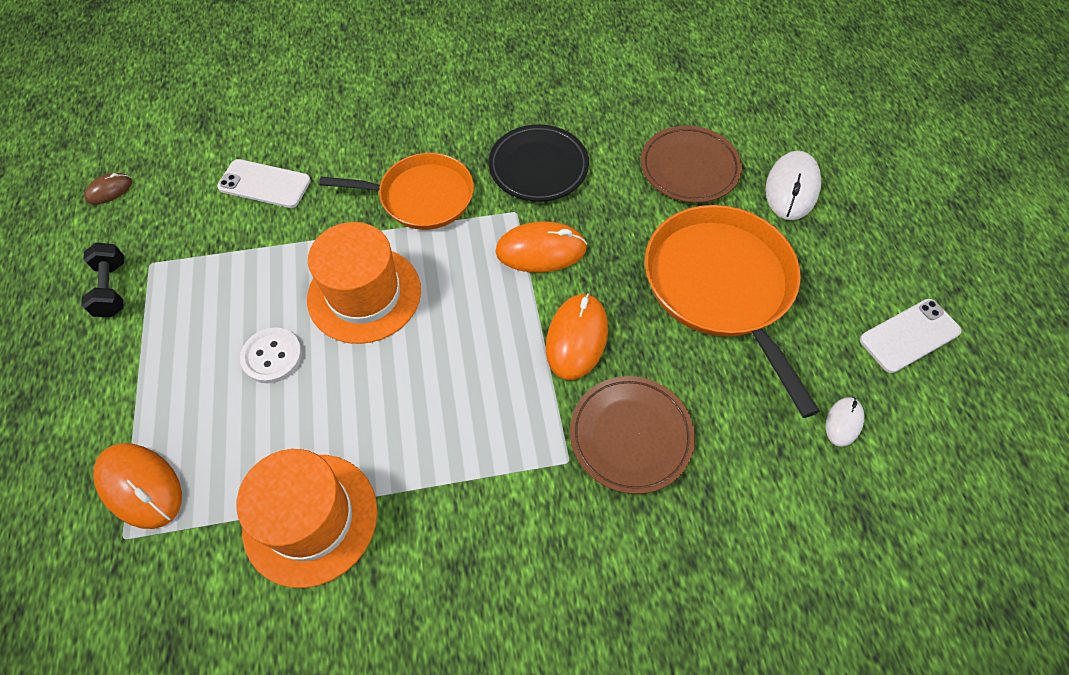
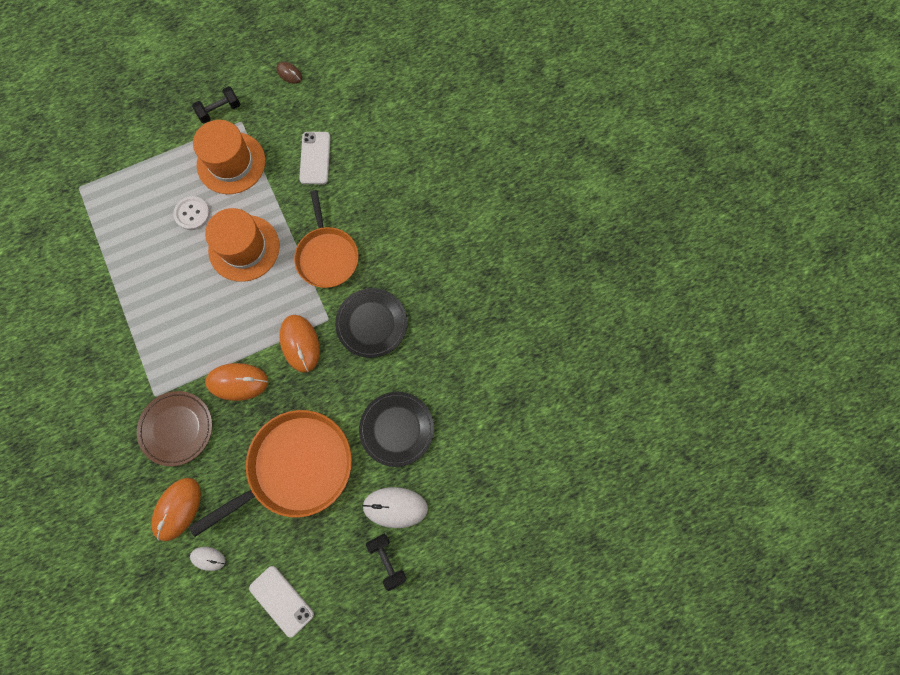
camera: 75 degrees right, 15 degrees up
orange mouse [93,443,182,529] -> orange mouse moved to [151,478,201,541]
orange hat [236,449,377,588] -> orange hat moved to [193,120,265,194]
brown plate [641,126,742,203] -> black plate [359,392,434,467]
none -> black dumbbell [366,534,406,591]

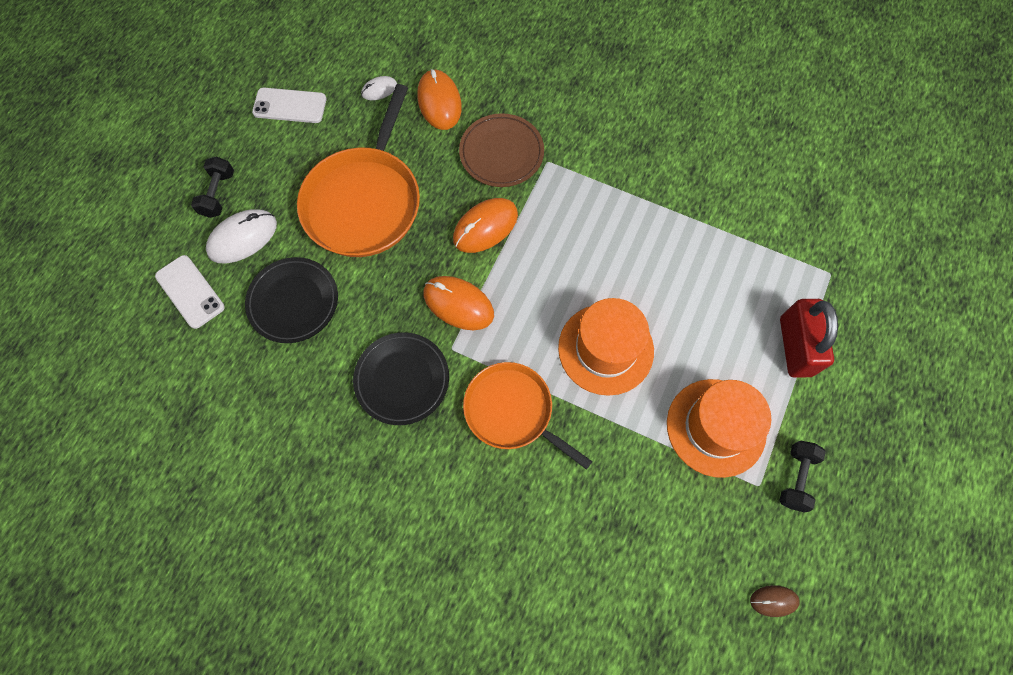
camera: 140 degrees right, 5 degrees down
white button [173,196,210,230] -> none
white phone [299,132,331,184] -> white phone moved to [155,255,225,329]
black dumbbell [366,534,406,591] -> black dumbbell turned 75 degrees clockwise [191,157,234,218]
none -> red padlock [780,299,838,378]

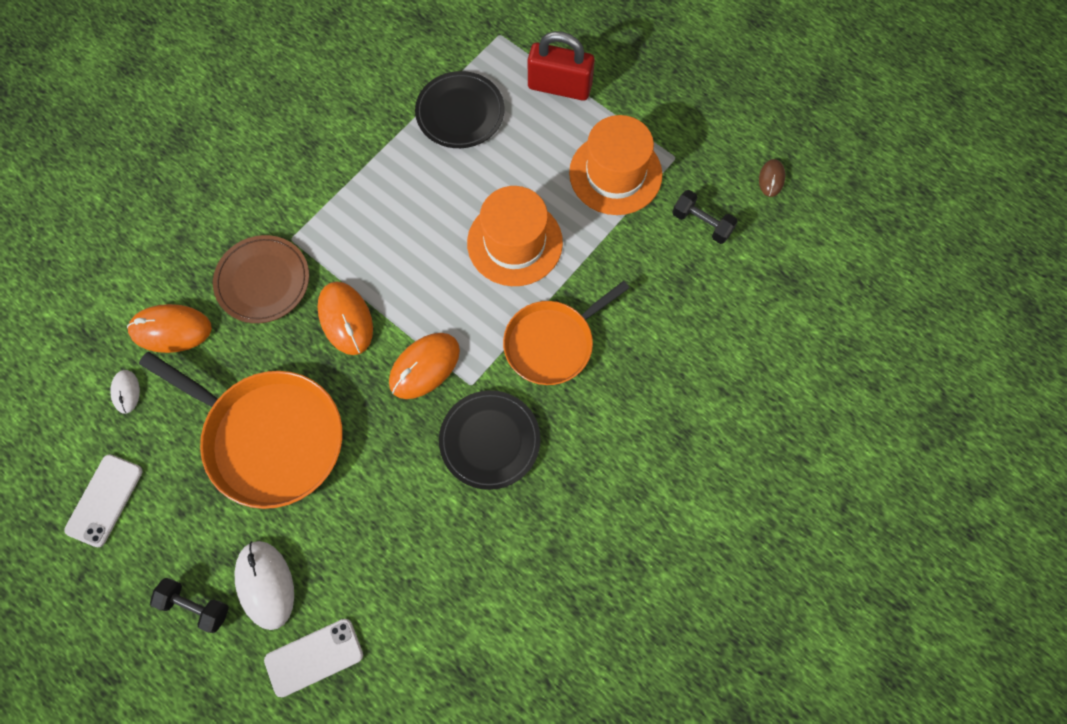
camera: 75 degrees left, 0 degrees up
black plate [245,257,338,343] -> black plate moved to [415,71,505,148]
black dumbbell [779,441,826,513] -> black dumbbell moved to [672,190,738,244]

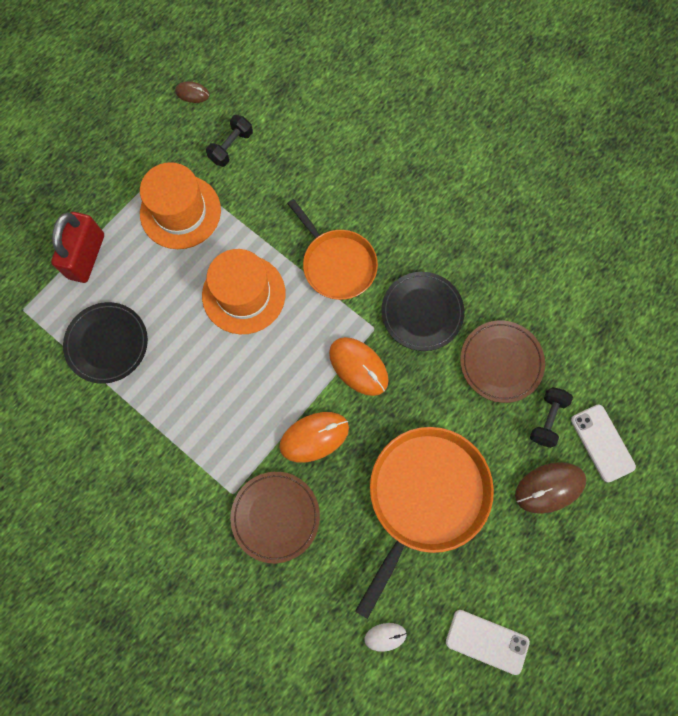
camera: 90 degrees left, 5 degrees up
orange mouse [127,304,212,353] -> none
black dumbbell [150,578,229,633] -> black dumbbell moved to [530,387,573,448]
white mouse [235,541,294,630] -> brown mouse [515,462,586,514]
none -> brown plate [460,320,545,403]

